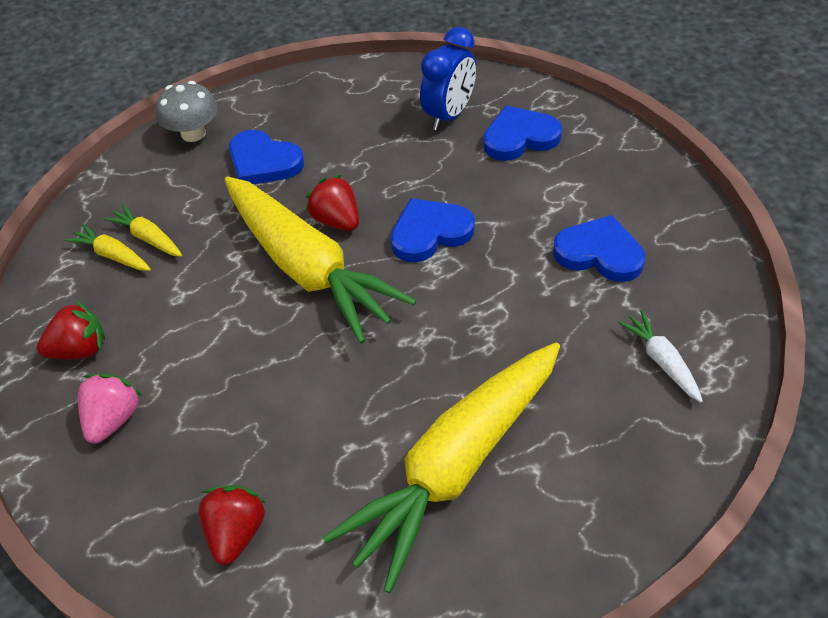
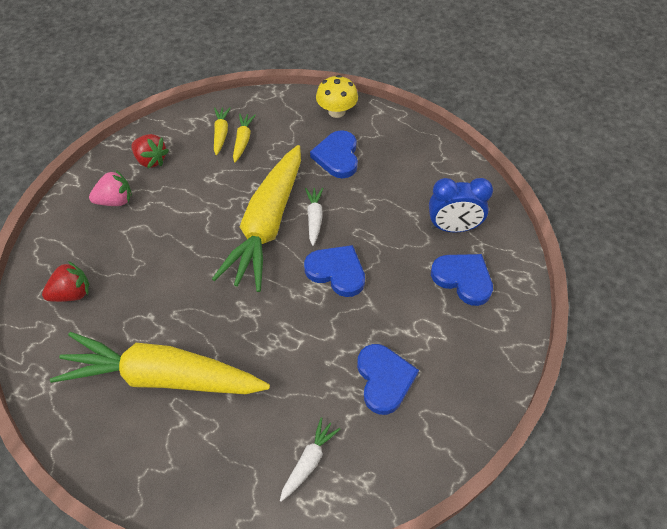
camera: 55 degrees right, 5 degrees up
grey mushroom [156,81,218,142] -> yellow mushroom [316,75,358,118]
red strawberry [306,175,359,231] -> white carrot [305,188,324,246]

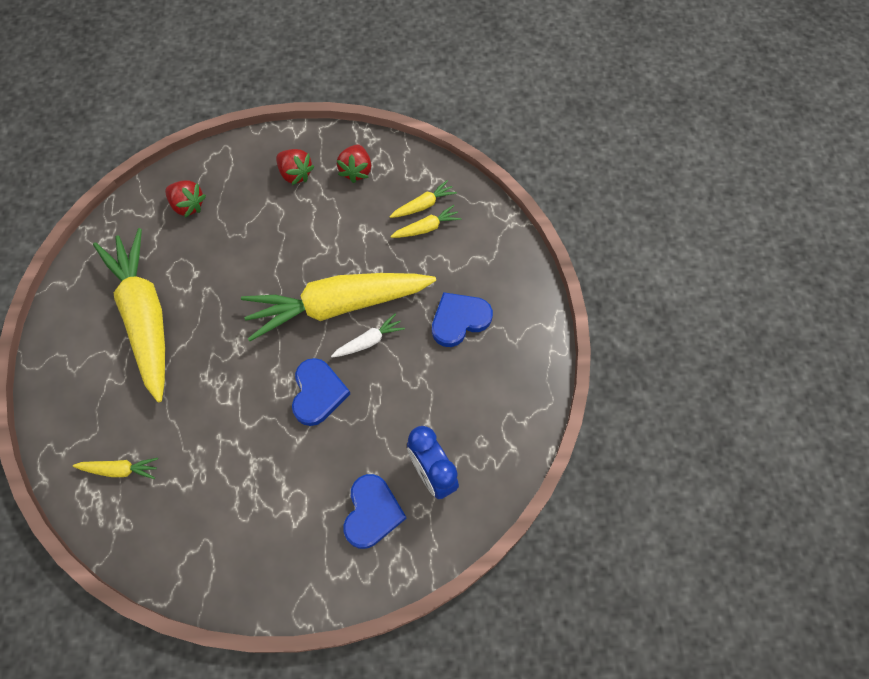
camera: 60 degrees right, 10 degrees up
pink strawberry [89,170,132,206] -> red strawberry [276,149,315,185]
white carrot [280,417,340,502] -> yellow carrot [73,458,158,479]
yellow mushroom [316,75,358,118] -> none
blue heart [357,344,419,415] -> none

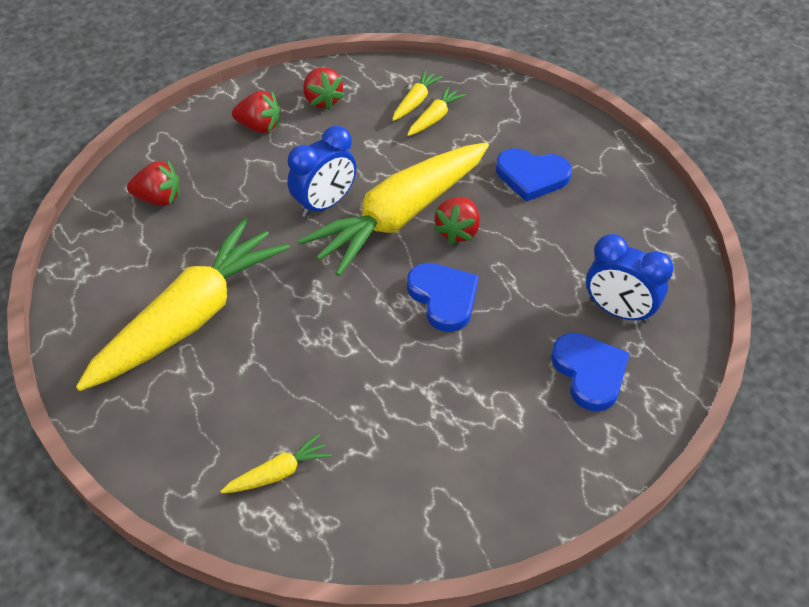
camera: 30 degrees left, 15 degrees down
yellow carrot [93,228,165,402] -> yellow carrot turned 90 degrees clockwise [76,218,290,391]
white carrot [331,313,405,357] -> red strawberry [433,197,480,245]
blue heart [432,292,493,347] -> blue heart turned 105 degrees counterclockwise [496,148,572,202]
none -> blue clock [288,126,357,217]

